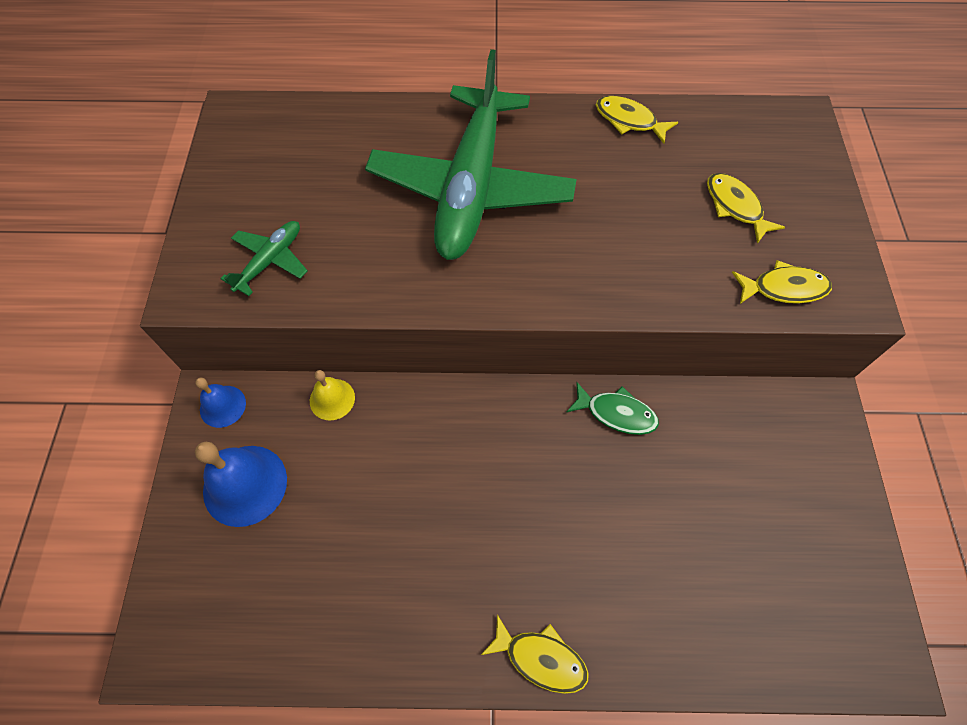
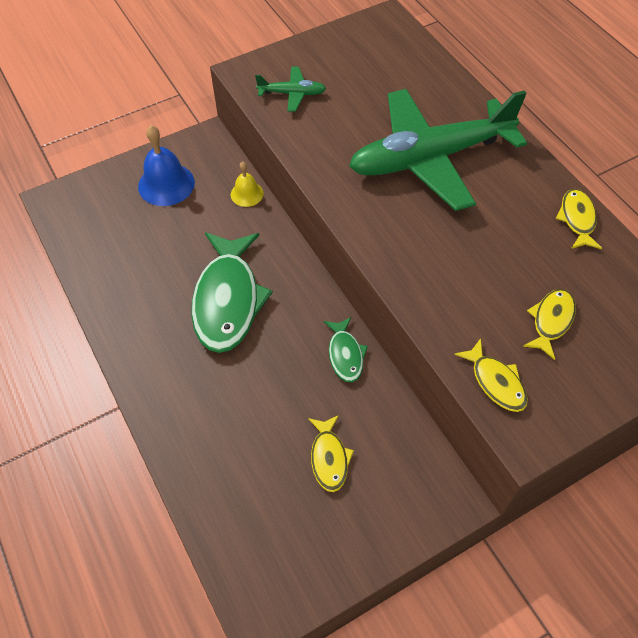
camera: 60 degrees right, 5 degrees down
blue bell [195,378,246,428] -> none
yellow fish [481,614,589,694] -> yellow fish moved to [308,415,354,492]
none -> green fish [191,232,273,353]

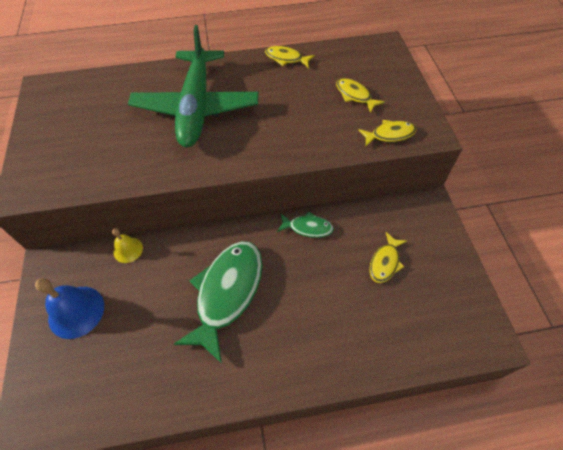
camera: 70 degrees left, 0 degrees up
green fish [191,232,273,353] -> green fish turned 90 degrees counterclockwise [174,241,262,364]
green plane [255,67,326,112] -> none
yellow fish [308,415,354,492] -> yellow fish turned 105 degrees clockwise [369,232,407,283]

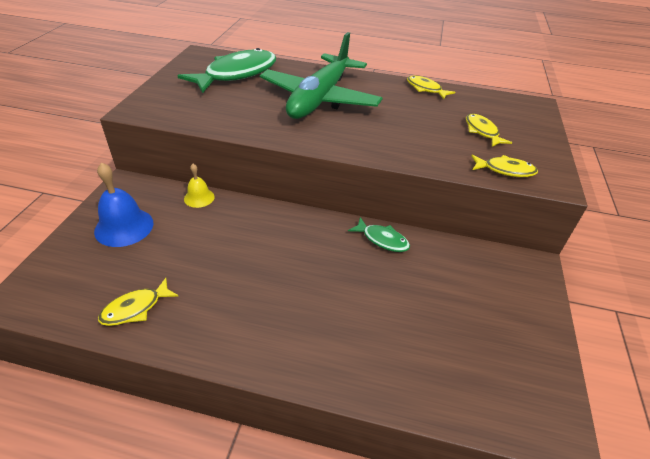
camera: 20 degrees right, 15 degrees down
green fish [174,241,262,364] -> green fish moved to [177,48,276,93]
yellow fish [369,232,407,283] -> yellow fish moved to [98,278,179,326]

